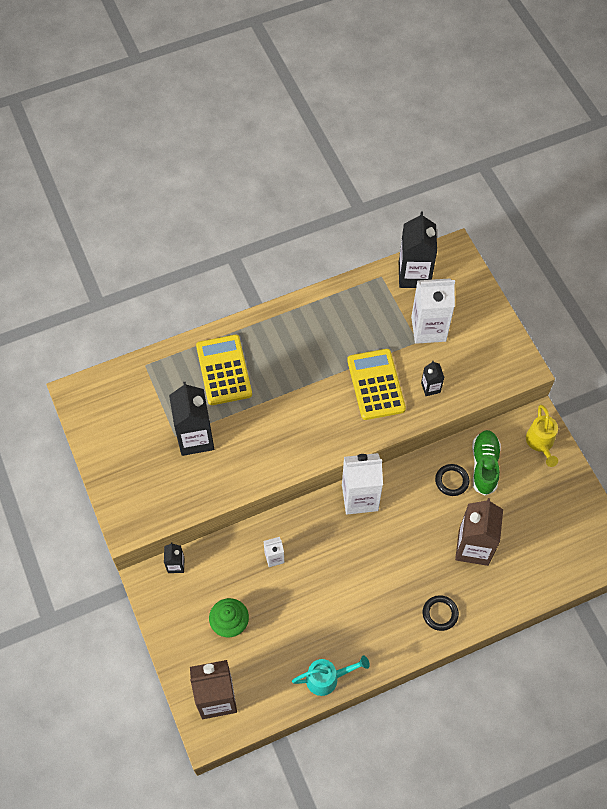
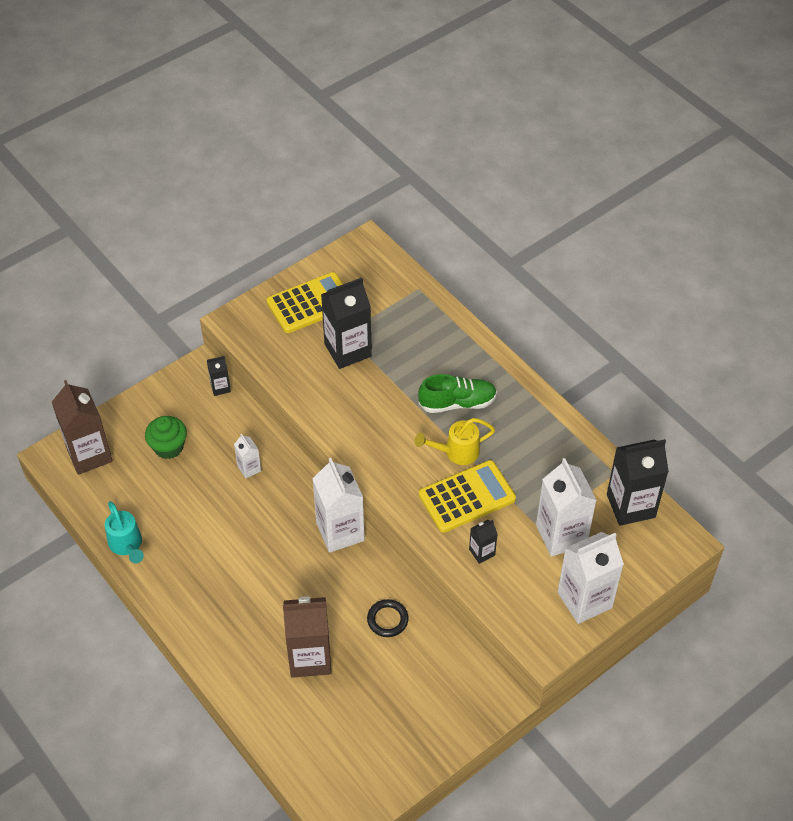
camera: 75 degrees right, 10 degrees down
yellow calculator [196,335,252,405] -> yellow calculator moved to [267,272,343,333]
black ring [423,595,459,631] -> none
green shoe [472,430,501,496] -> green shoe moved to [418,374,497,413]
yellow watering can [526,405,558,467] -> yellow watering can moved to [414,418,495,465]
none -> white carton [558,532,624,624]

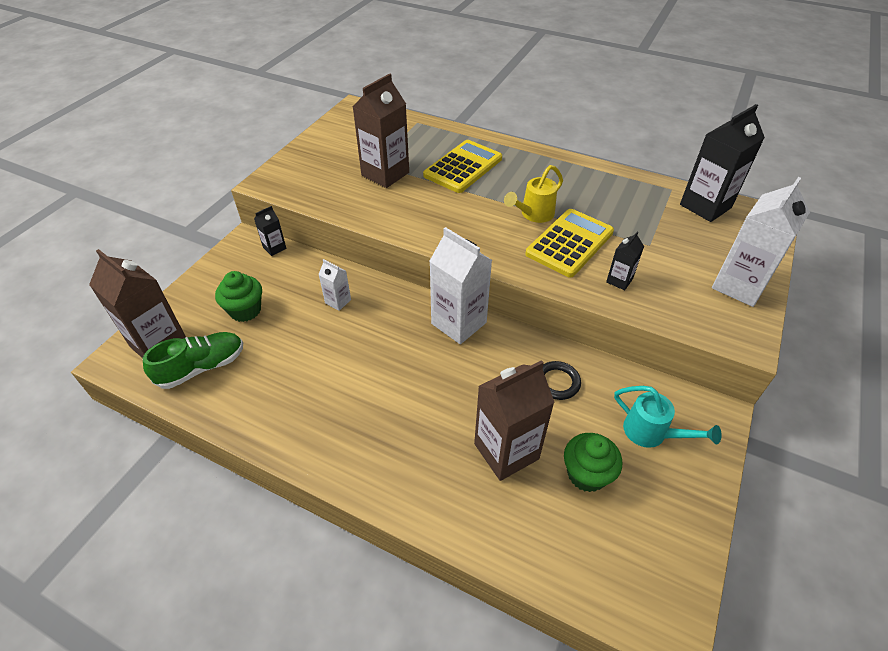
camera: 25 degrees left, 5 degrees down
turquoise watering can [105,501,144,564] -> turquoise watering can moved to [614,386,722,448]
yellow calculator [267,272,343,333] -> yellow calculator moved to [423,140,502,193]
black carton [321,278,372,369] -> brown carton [353,73,409,188]
green shoe [418,374,497,413] -> green shoe moved to [143,332,243,389]
white carton [536,458,597,557] -> none
none -> green cupcake [564,433,622,492]

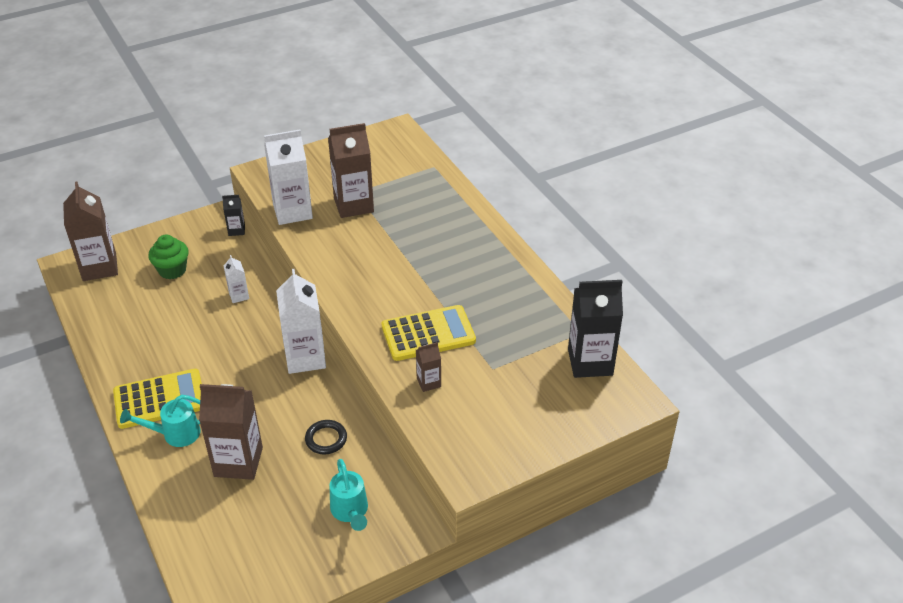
camera: 35 degrees right, 5 degrees down
green shoe [143,332,243,389] -> none
yellow calculator [423,140,502,193] -> yellow calculator moved to [113,369,202,429]
yellow watering can [504,165,563,223] -> none
green cupcake [564,433,622,492] -> none
black carton [606,232,644,290] -> brown carton [416,342,441,392]
white carton [712,177,810,307] -> white carton moved to [264,130,313,225]
none -> turquoise watering can [120,395,200,447]

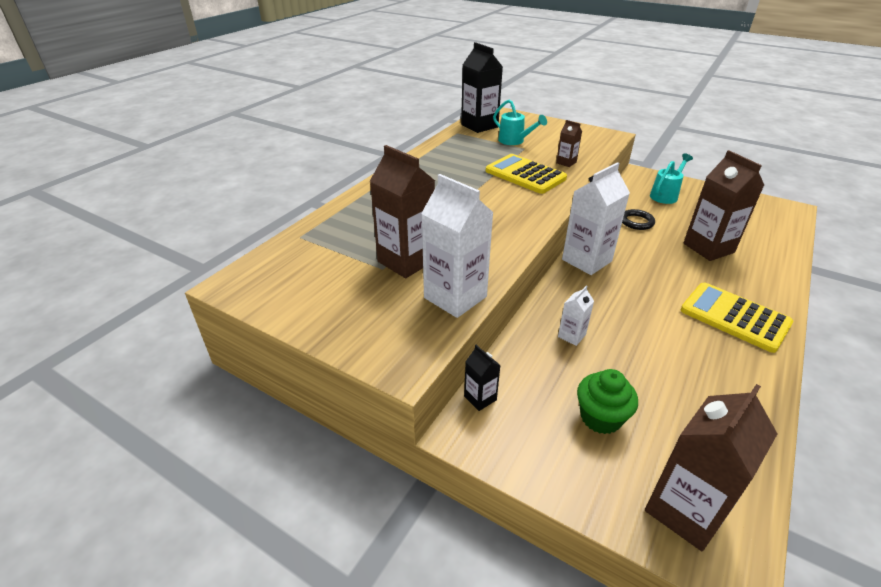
camera: 120 degrees left, 5 degrees down
turquoise watering can [120,395,200,447] -> turquoise watering can moved to [493,99,547,145]

